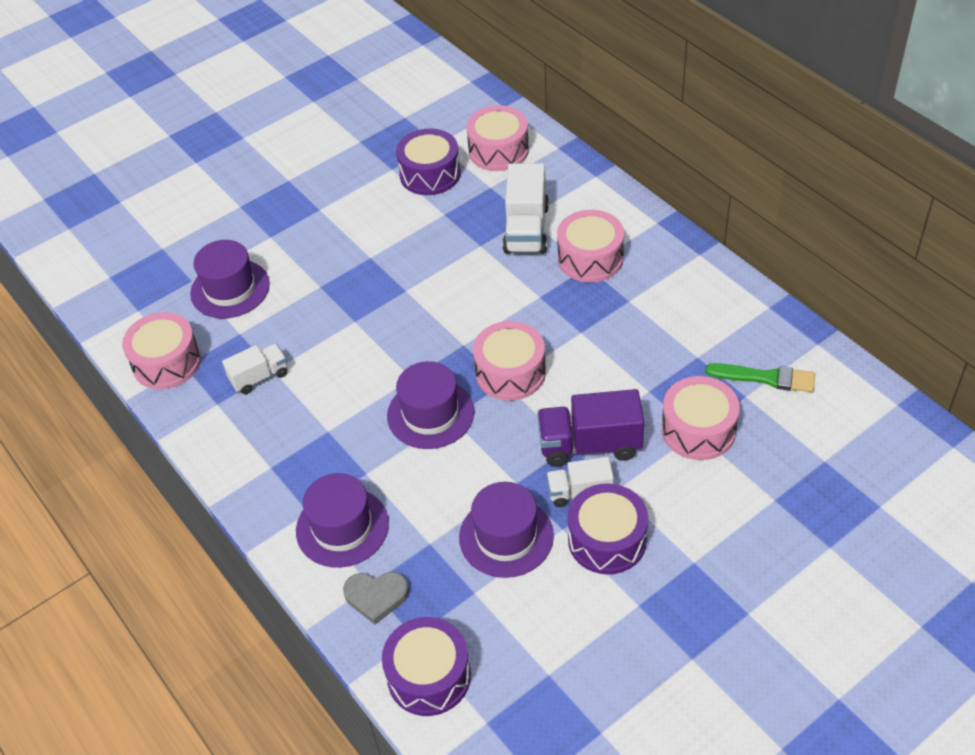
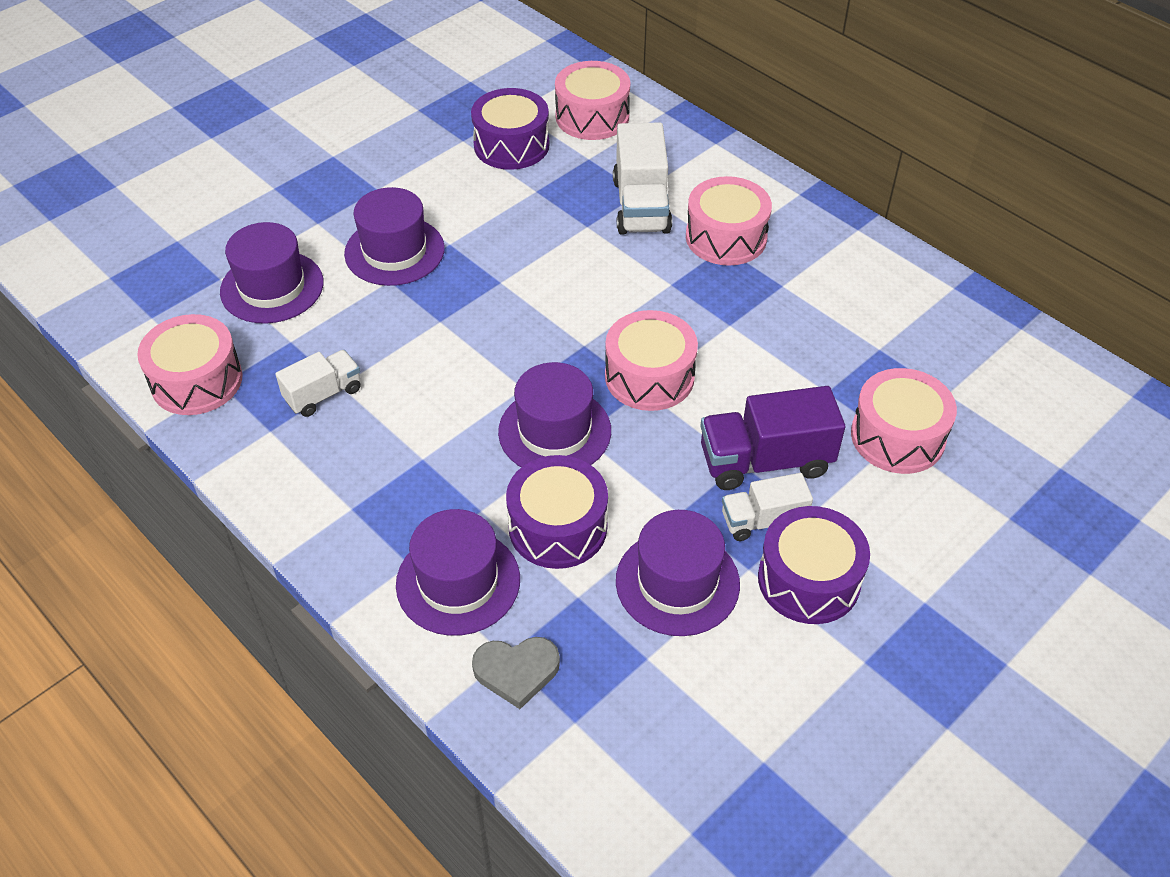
camera: 10 degrees left, 0 degrees up
purple drum [382,617,471,716] -> purple drum moved to [506,455,608,569]
green brush [705,363,815,392] -> none
none -> purple hat [344,187,445,286]

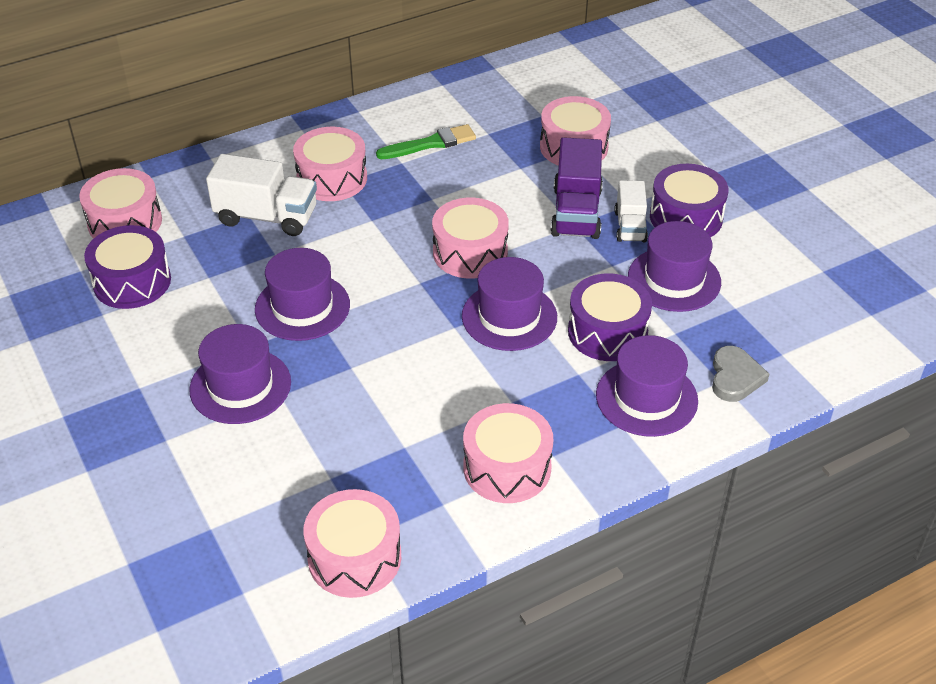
camera: 75 degrees left, 5 degrees down
purple hat [220,222,324,324] -> purple hat moved to [255,248,350,341]
white truck [275,350,360,417] -> none
none -> green brush [376,124,476,159]
none -> pink drum [463,403,553,503]

